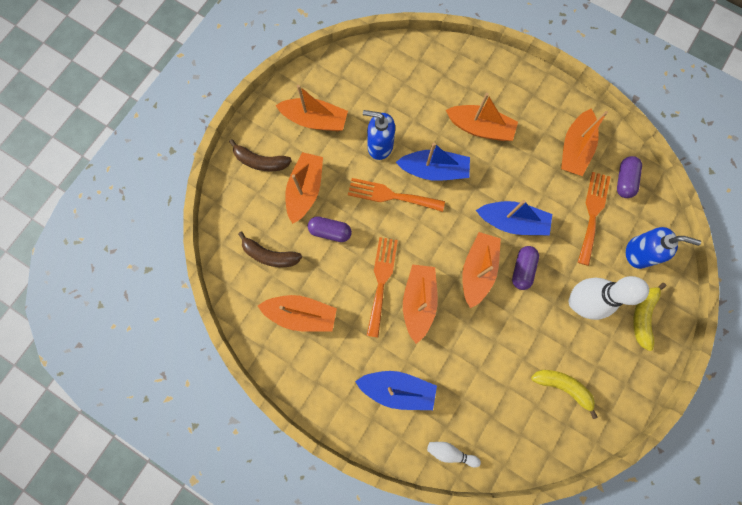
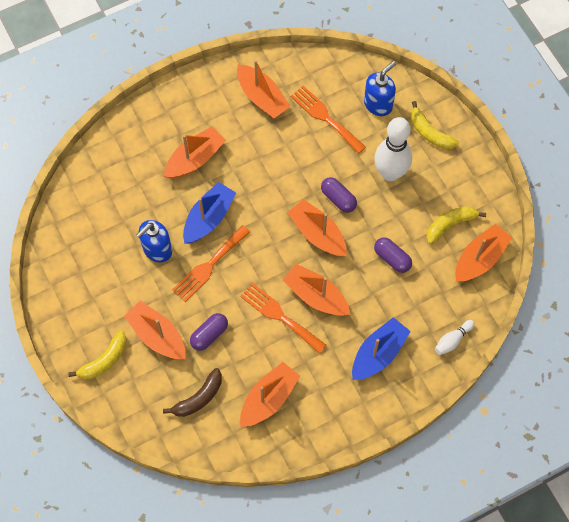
camera: 60 degrees left, 10 degrees down
brown banana [229,139,292,171] -> yellow banana [68,330,127,379]
orange boat [276,85,348,131] -> orange boat moved to [455,224,512,282]
blue boat [476,200,552,236] -> none
purple capsule [617,156,642,198] -> purple capsule moved to [374,237,412,273]

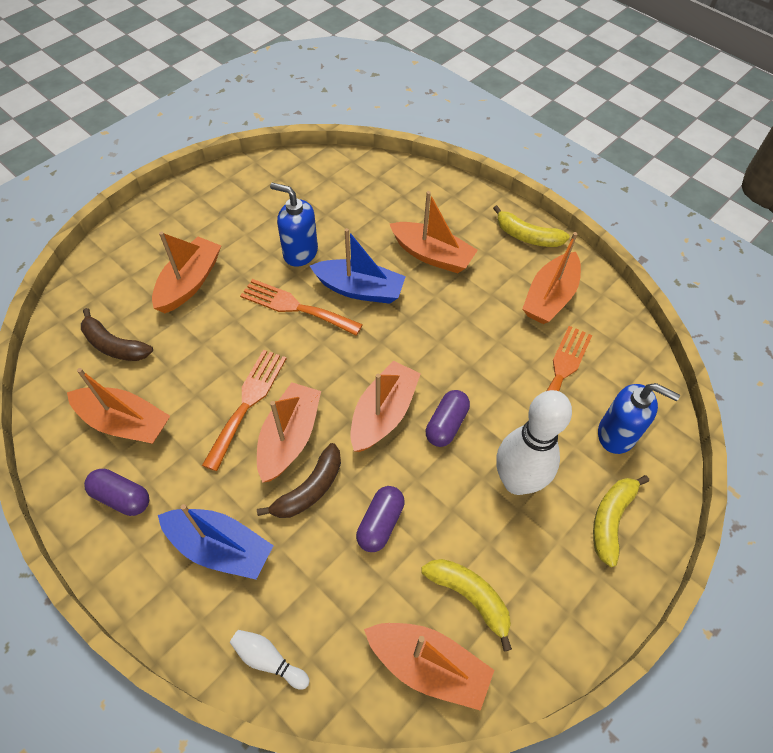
camera: 70 degrees right, 10 degrees down
yellow banana [68,330,127,379] -> yellow banana moved to [493,205,570,247]
purple capsule [190,313,228,351] -> purple capsule moved to [84,469,149,516]
none -> brown banana [257,443,341,518]

